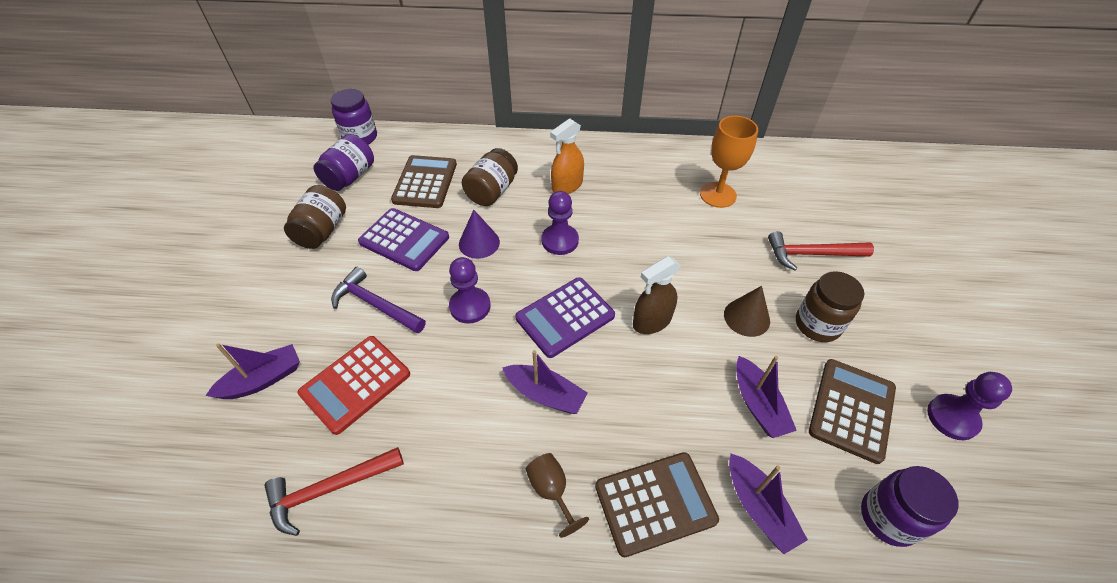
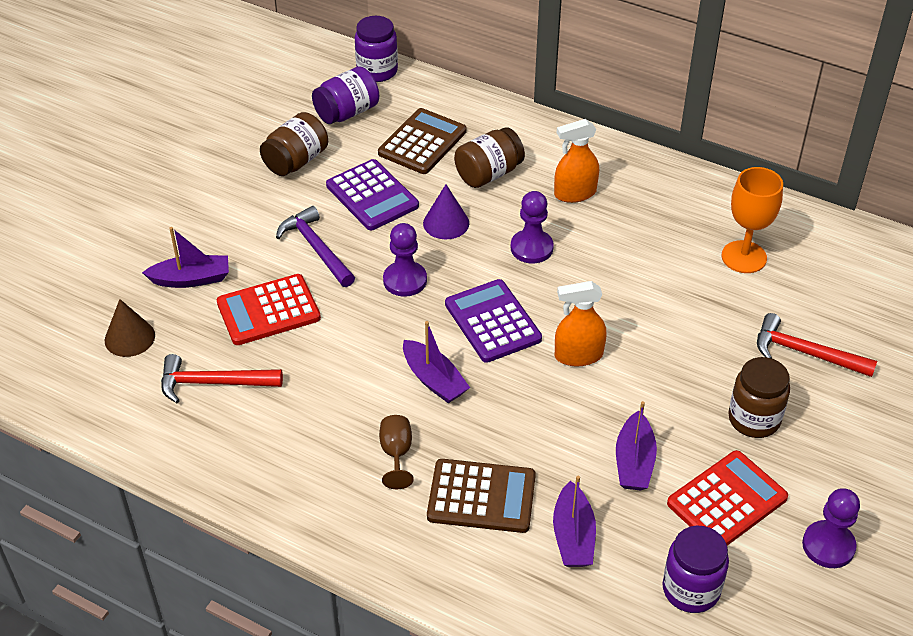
camera: 25 degrees right, 5 degrees down
purple calculator [515,277,615,358] -> purple calculator turned 75 degrees clockwise [445,279,542,363]
brown spray bottle [633,256,681,334] -> orange spray bottle [555,281,607,366]
brown cone [724,286,770,337] -> brown cone moved to [104,299,155,357]
brown calculator [809,359,896,464] -> red calculator [667,450,788,546]

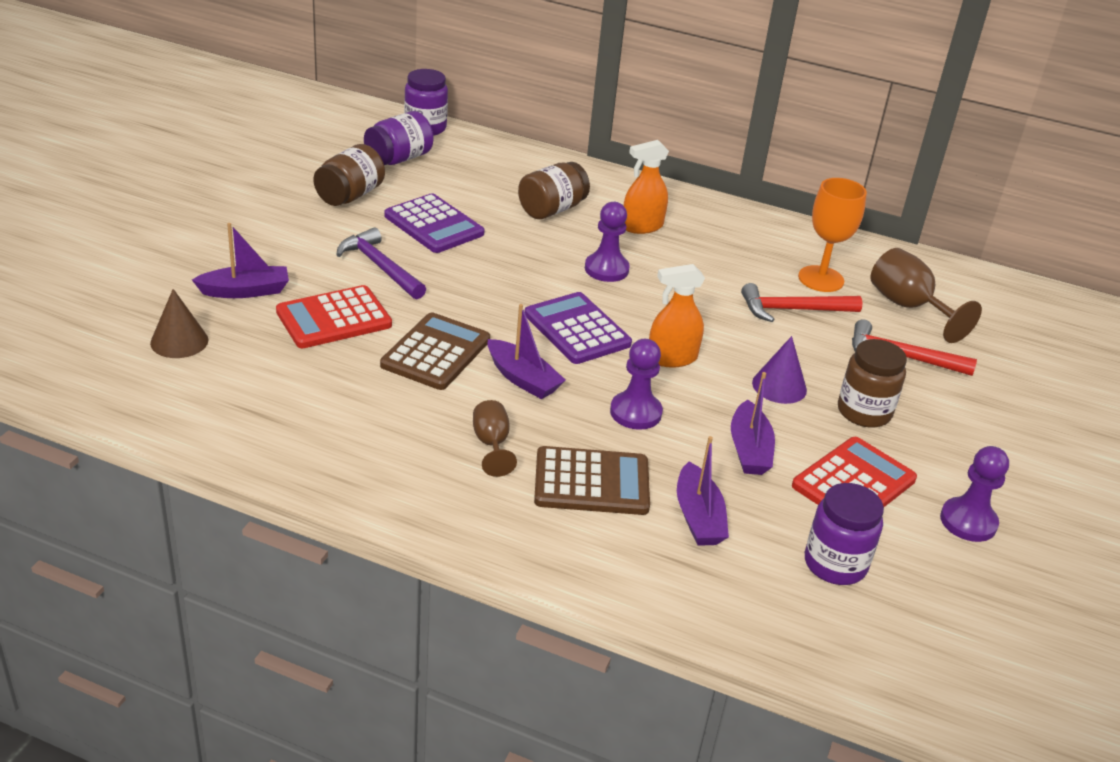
camera: 10 degrees left, 10 degrees down
red hammer [161,354,283,403] -> red hammer moved to [741,283,863,322]
brown calculator [378,108,467,174] -> brown calculator moved to [380,312,490,390]
purple pawn [383,223,427,297] -> purple pawn moved to [610,339,663,430]
purple cone [423,184,469,239] -> purple cone moved to [752,336,807,404]
none -> brown goblet [870,248,982,343]

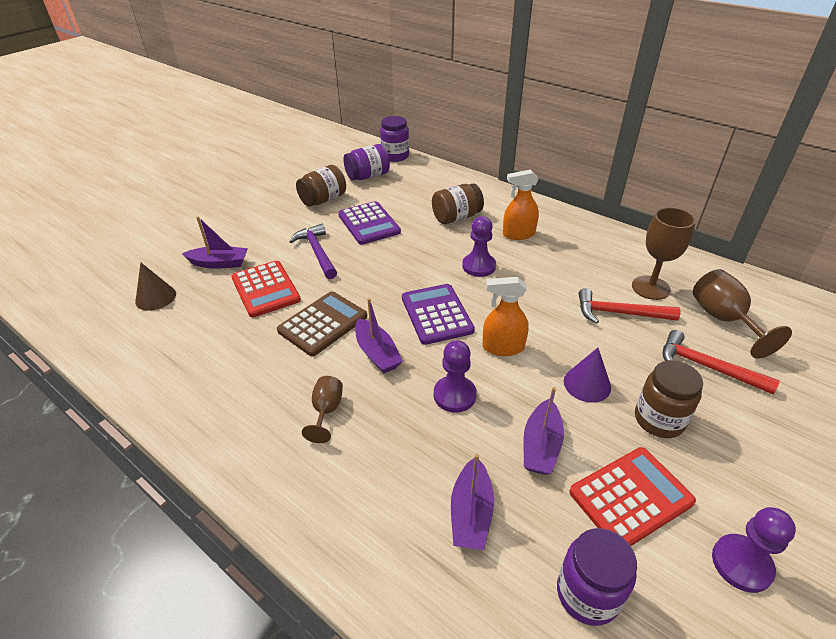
camera: 20 degrees right, 5 degrees up
red calculator [276,285,392,348] -> red calculator turned 105 degrees counterclockwise [232,261,301,318]
brown calculator [534,446,650,515] -> none
orange goblet [798,178,867,292] -> brown goblet [632,207,696,300]

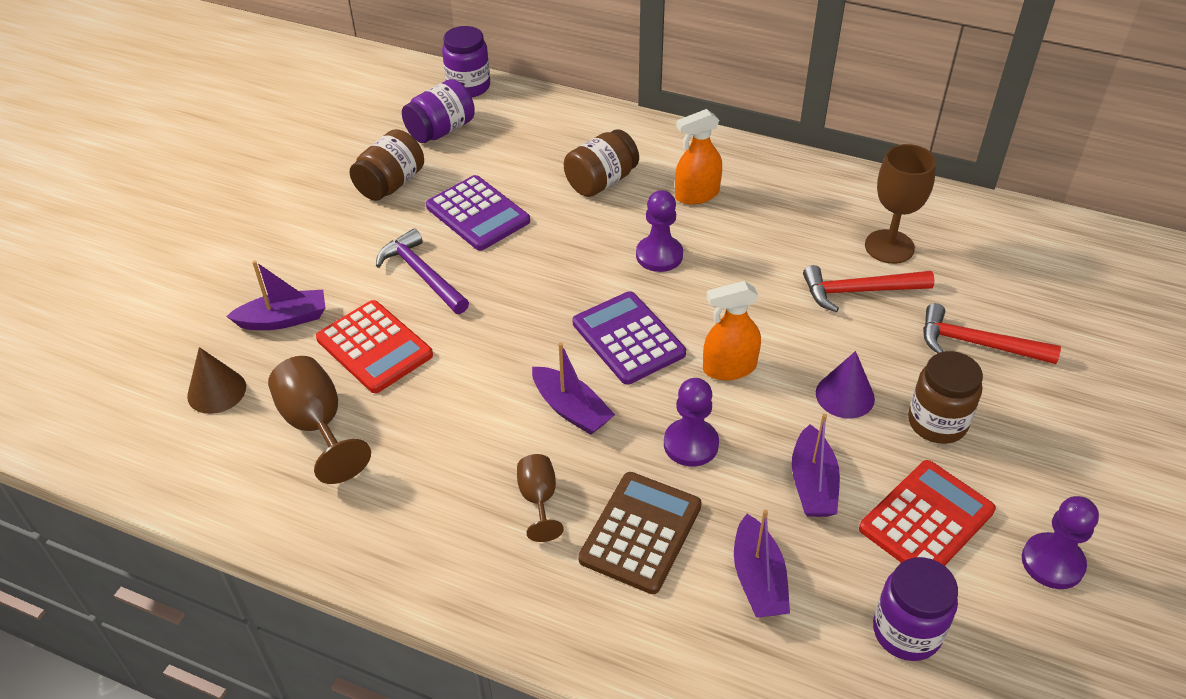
camera: 15 degrees left, 5 degrees up
brown calculator [277,291,367,356] -> brown calculator moved to [578,472,702,594]
brown goblet [693,269,792,359] -> brown goblet moved to [268,356,371,484]

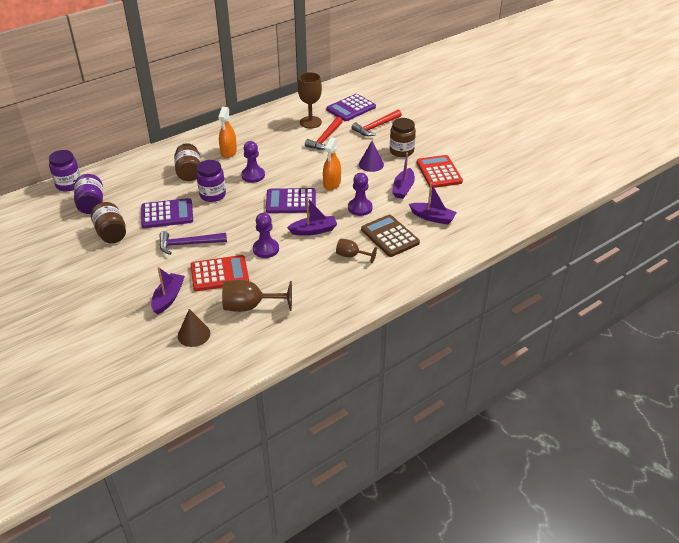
camera: 60 degrees left, 5 degrees down
purple boat [792,414,840,517] -> purple boat turned 75 degrees clockwise [392,153,415,199]
purple jar [873,557,958,661] -> purple jar moved to [196,160,226,202]
purple pawn [1022,496,1099,589] -> purple pawn moved to [253,213,279,258]
none -> purple calculator [326,94,376,121]

